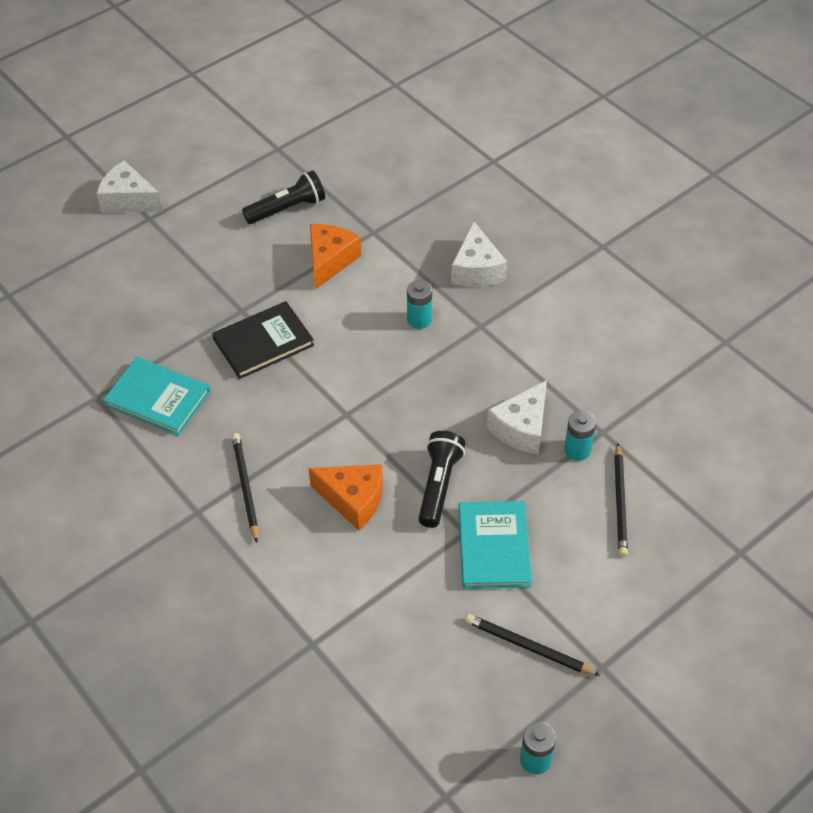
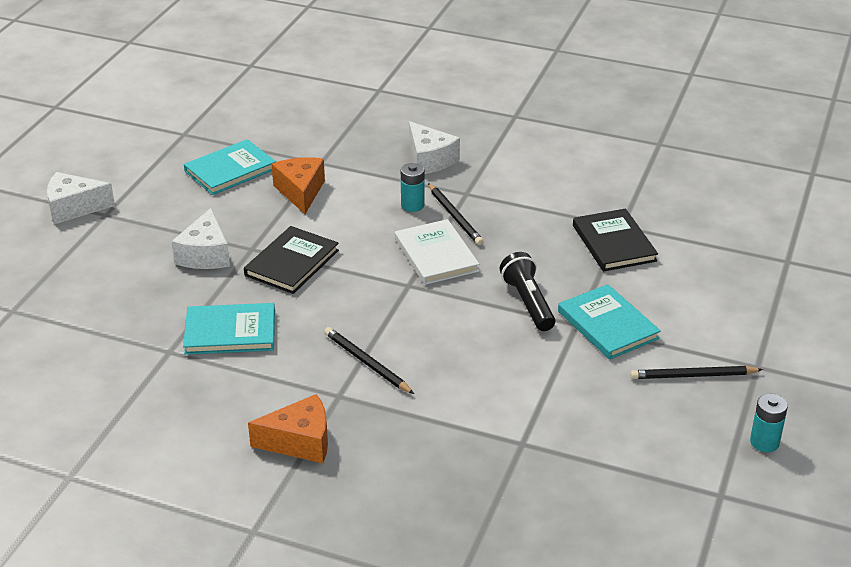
camera: 30 degrees left, 15 degrees down
black flashlight [242,170,325,224] -> turquoise book [184,139,276,195]
orange cheese [309,464,383,530] -> orange cheese moved to [248,394,328,463]
white cheese [487,380,547,454] -> white cheese moved to [171,208,230,269]
turquoise battery [564,410,596,461] -> black book [573,209,658,271]
black pencil [614,443,628,557] -> black pencil moved to [428,183,484,245]
none -> white book [395,219,479,285]

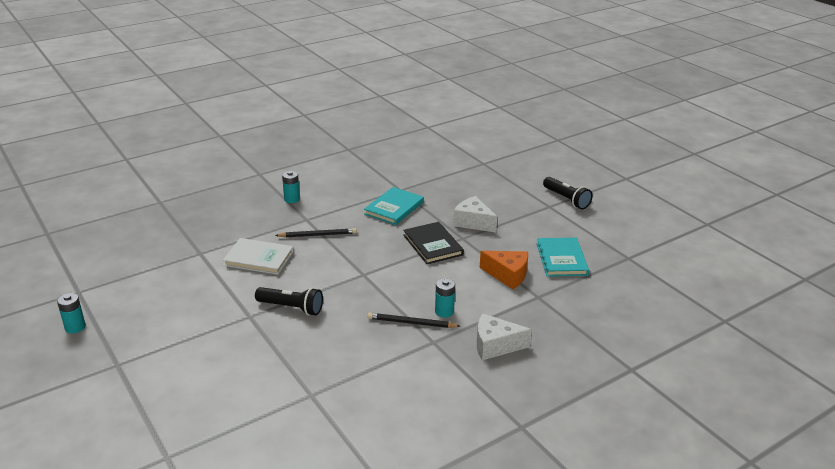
camera: 125 degrees right, 5 degrees down
white cheese [47,172,115,224] -> black flashlight [543,177,593,209]
orange cheese [248,394,328,463] -> turquoise battery [282,171,300,203]
white book [395,219,479,285] -> white book moved to [223,238,294,275]
turquoise book [558,284,661,360] -> none
black book [573,209,658,271] -> none
black pencil [630,366,763,379] -> none

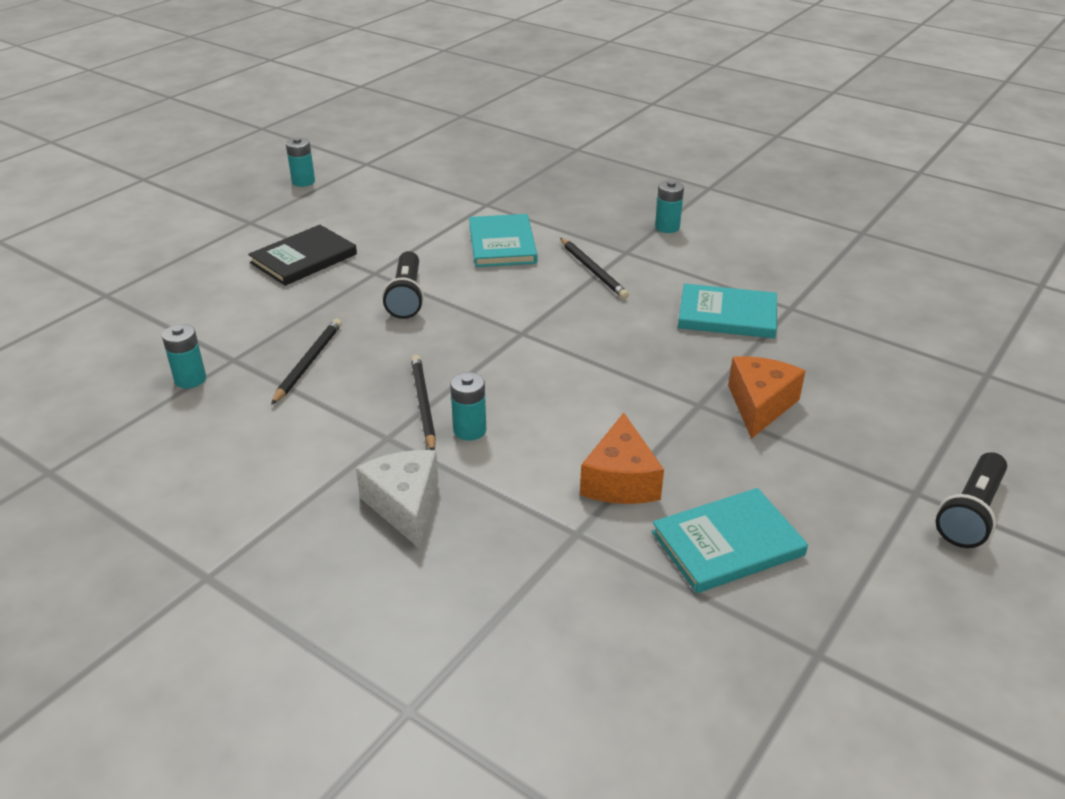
camera: 70 degrees right, 5 degrees up
white book [223,238,294,275] -> turquoise book [469,214,537,267]
black book [403,222,464,264] -> black book moved to [248,225,357,286]
white cheese [453,196,497,232] -> orange cheese [728,356,805,439]
none -> turquoise battery [162,324,206,389]
none -> black pencil [271,318,342,405]

